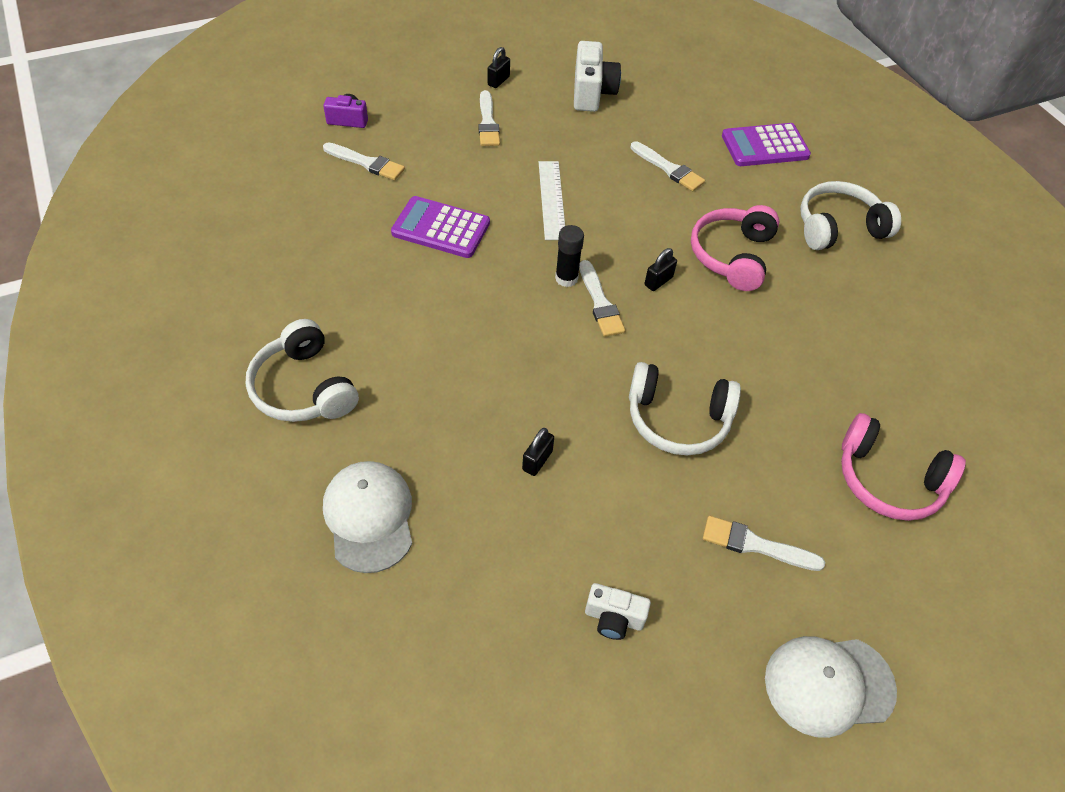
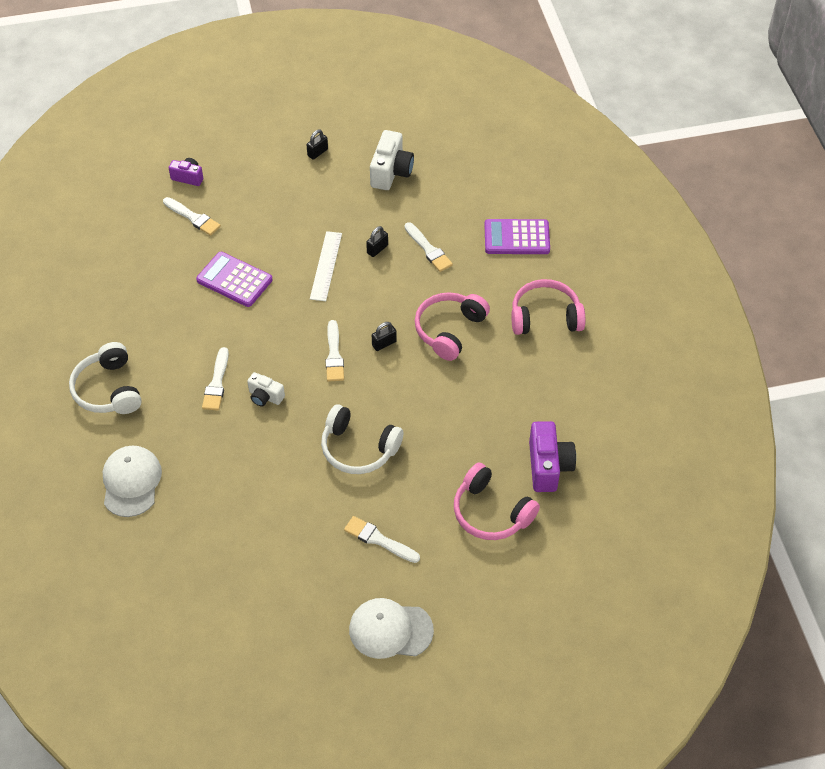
camera: 15 degrees right, 0 degrees up
white brush [478,90,500,146] -> white brush moved to [202,347,229,411]
black padlock [522,428,554,476] -> black padlock moved to [366,226,388,257]
black glue stick [555,225,584,287] -> none
white camera [585,583,651,640] -> white camera moved to [247,372,285,407]
white headphones [800,181,901,250] -> pink headphones [511,279,585,335]
none -> purple camera [529,421,576,492]

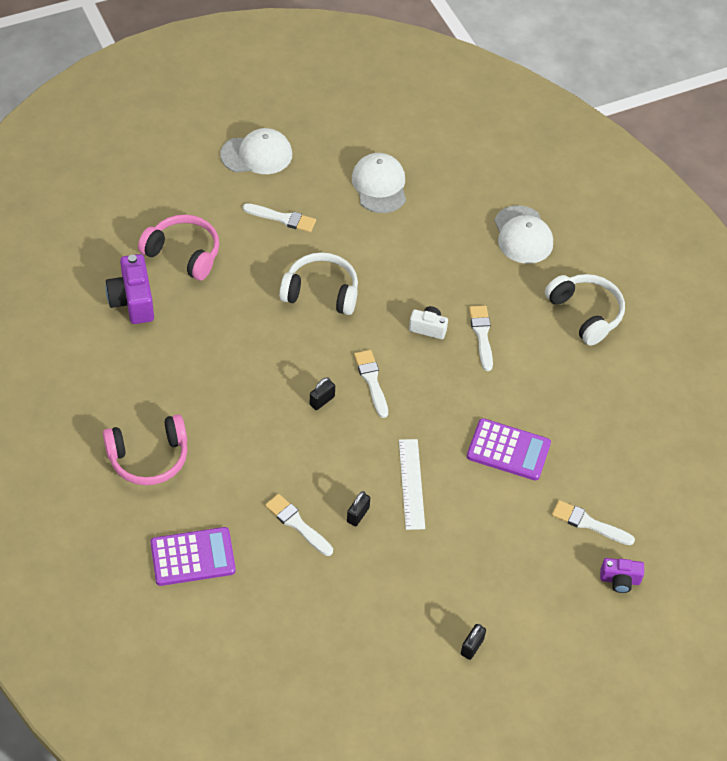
camera: 165 degrees right, 0 degrees up
white camera [370,130,414,190] -> none
pink headphones [415,292,490,361] -> none
none -> white cap [352,153,406,213]

